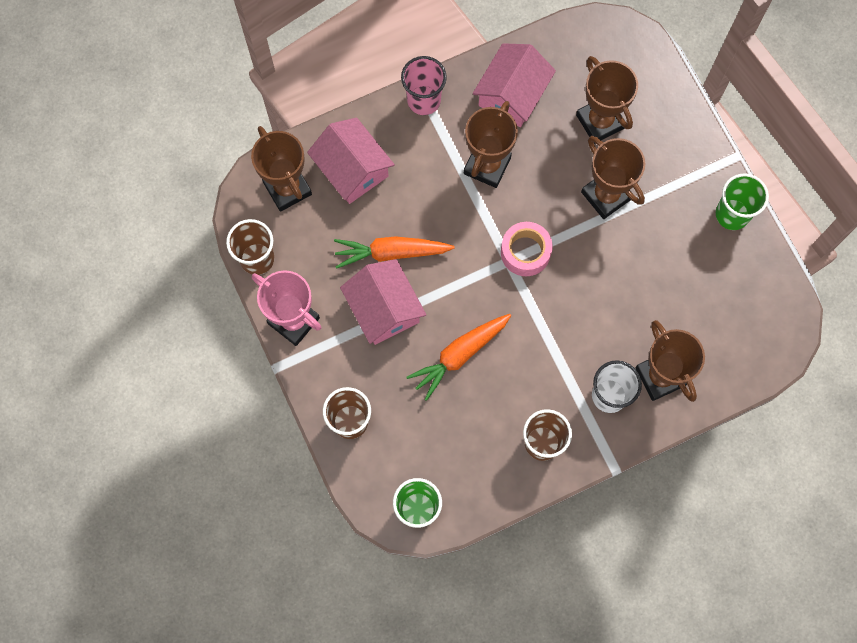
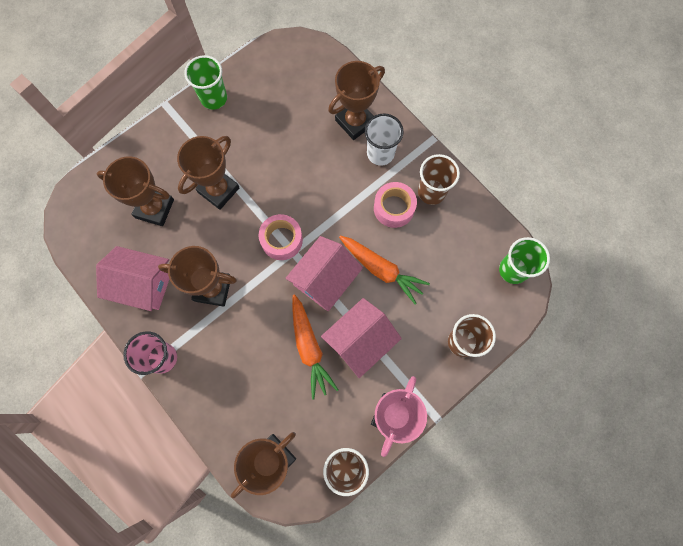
camera: 105 degrees left, 0 degrees up
pink house [307,118,395,204] -> pink house moved to [285,236,363,311]
brown trophy [576,56,638,144] -> brown trophy turned 60 degrees clockwise [96,156,174,226]
none -> pink tape [374,182,417,228]

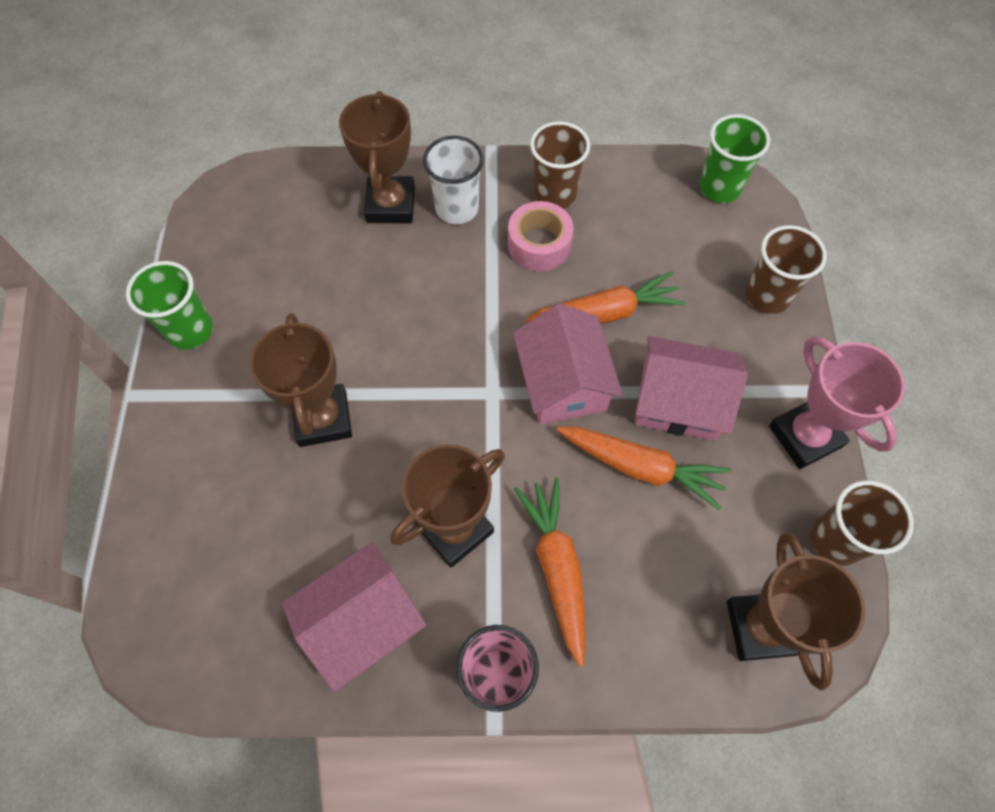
camera: 50 degrees left, 10 degrees down
brown trophy [96,156,174,226] -> none
pink tape [259,214,303,260] -> none
pink house [321,298,402,378] -> pink house turned 75 degrees counterclockwise [635,336,748,441]
none -> orange carrot [514,478,586,667]

